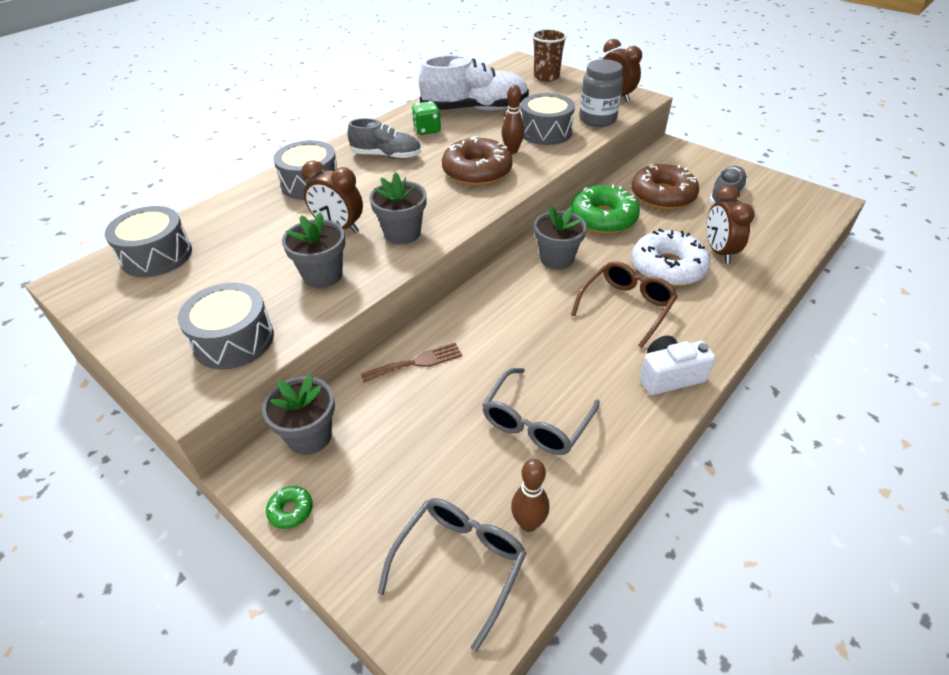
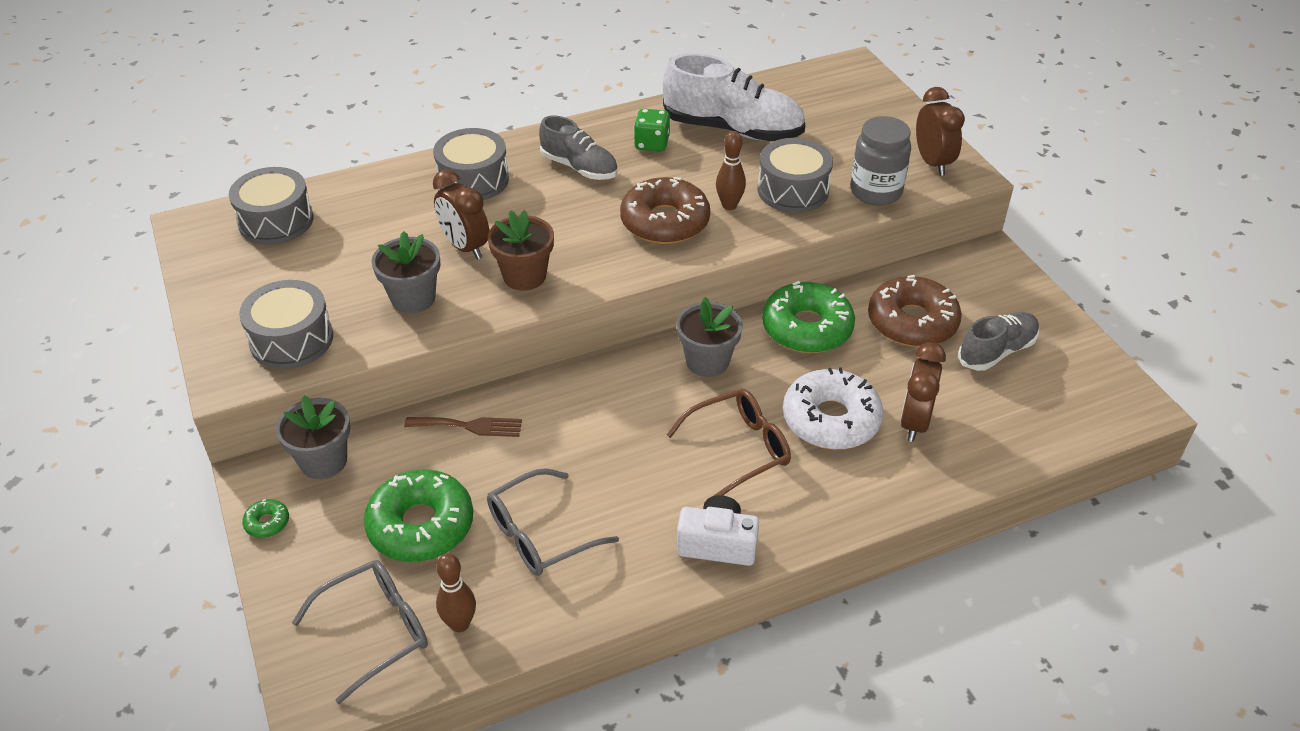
camera: 25 degrees right, 0 degrees up
grey flower pot [369,172,426,244] -> brown flower pot [488,210,554,291]
brown cup [532,29,567,82] -> none
none -> green donut [364,469,473,562]

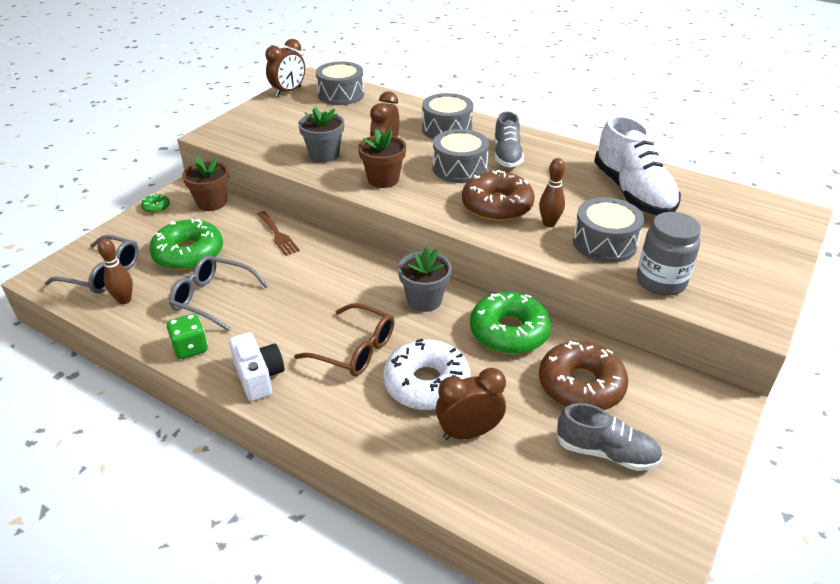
camera: 55 degrees right, 5 degrees down
grey drum [239,280,333,369] -> grey drum moved to [433,129,489,183]
grey flower pot [276,395,350,479] -> brown flower pot [182,156,229,211]
green dice [634,109,670,152] -> green dice moved to [167,314,208,359]
brown clock [916,87,965,176] -> brown clock moved to [265,39,305,97]

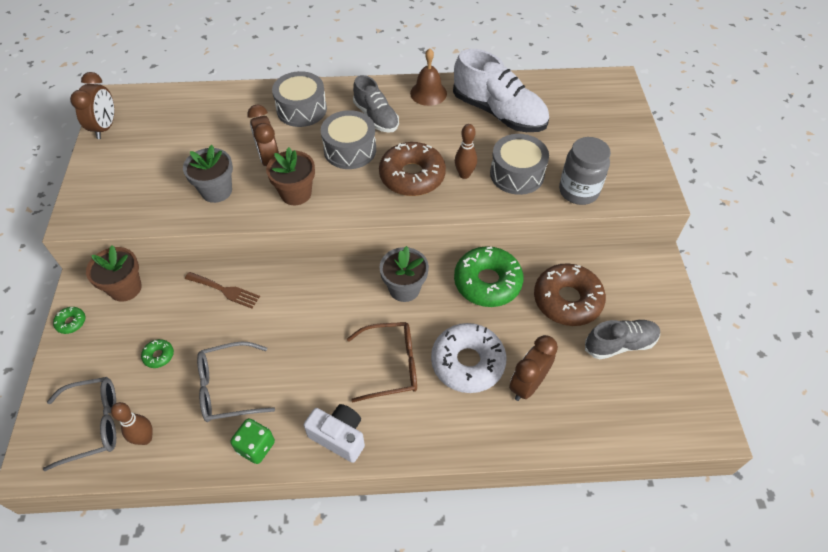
camera: 35 degrees left, 15 degrees up
green donut [149,219,223,271] -> green donut [141,339,174,368], size x0.42
grey drum [316,61,364,105] -> none
none -> brown bell [410,48,447,106]

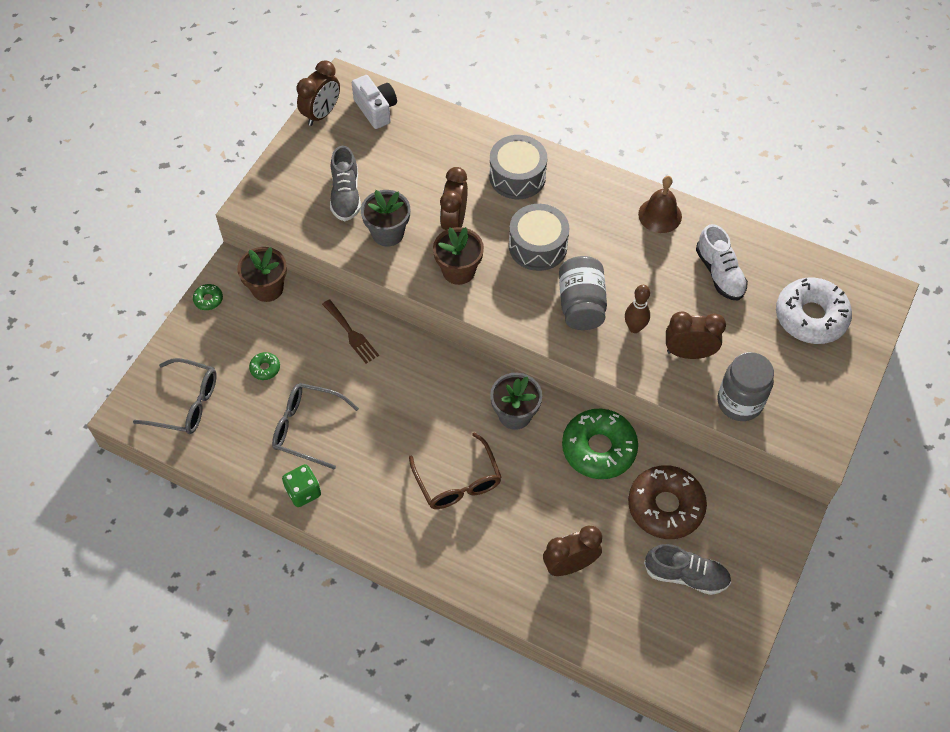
camera: 30 degrees right, 5 degrees up
brown bowling pin [111,402,153,445] -> none
white camera [304,404,365,463] -> white camera moved to [352,75,397,129]
brown glasses [347,322,417,402] -> brown glasses turned 45 degrees clockwise [409,432,502,509]
grey shoe [353,75,399,133] -> grey shoe moved to [330,146,361,221]
brown donut [379,142,446,196] -> grey jar [559,256,607,330]
white donut [431,323,507,393] -> white donut moved to [776,277,852,344]
white shoe [453,48,549,132] -> white shoe [696,224,748,300], size x0.61
grey drum [490,134,549,195] -> brown clock [666,311,726,359]

